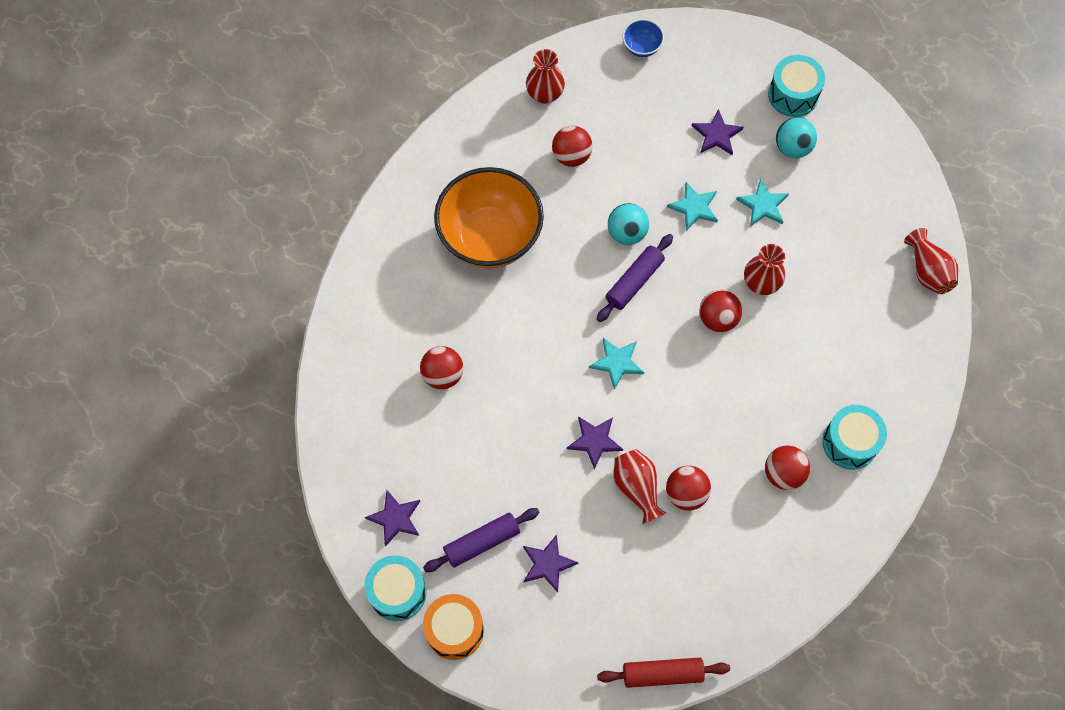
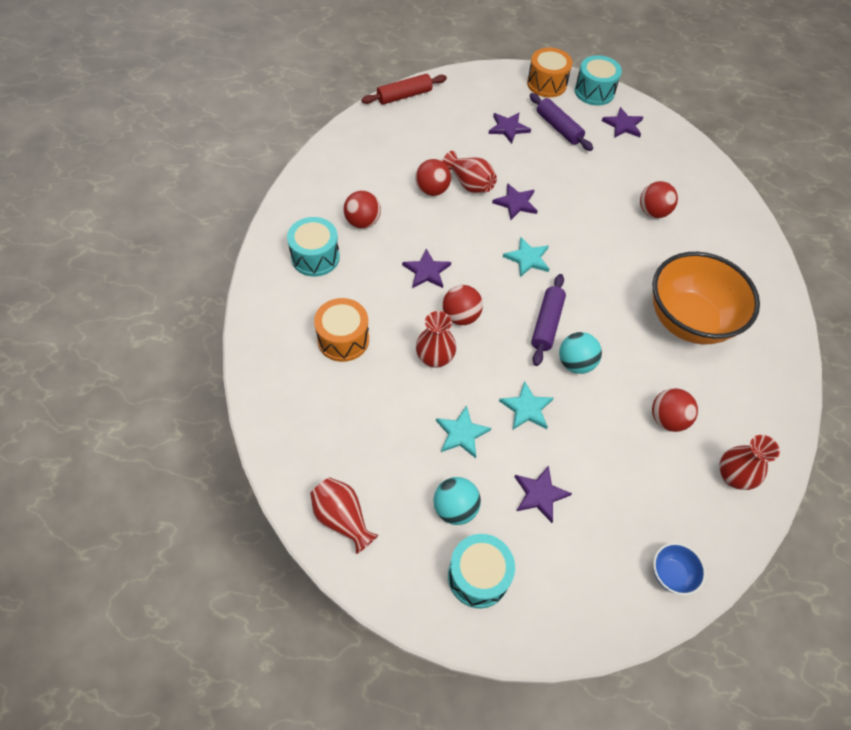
camera: 155 degrees right, 10 degrees down
purple rolling pin [423,508,539,572] -> purple rolling pin turned 75 degrees counterclockwise [529,93,593,151]
red vase [904,228,958,294] -> red vase moved to [310,477,379,554]
none -> orange drum [314,298,369,362]
none -> purple star [402,249,451,288]

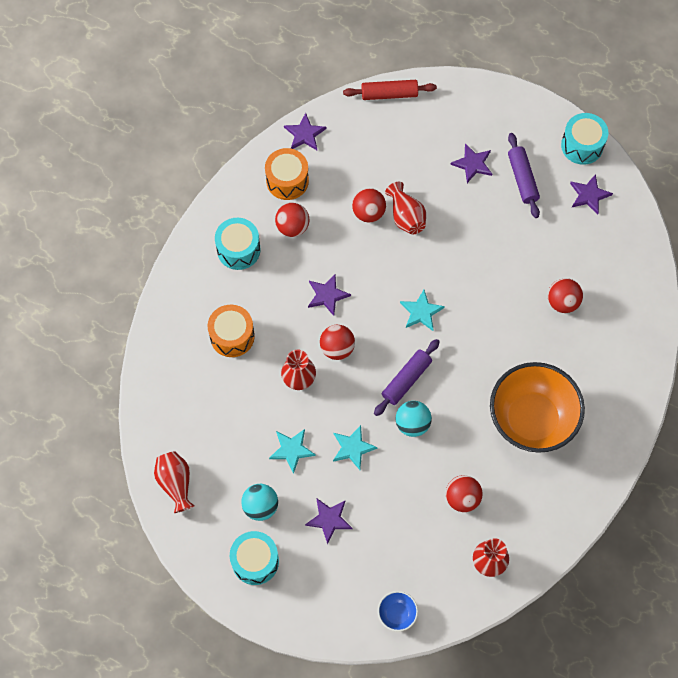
camera: 25 degrees right, 10 degrees up
purple star [492,183,537,220] -> purple star moved to [284,113,326,150]
orange drum [527,48,573,97] -> orange drum moved to [265,148,309,200]

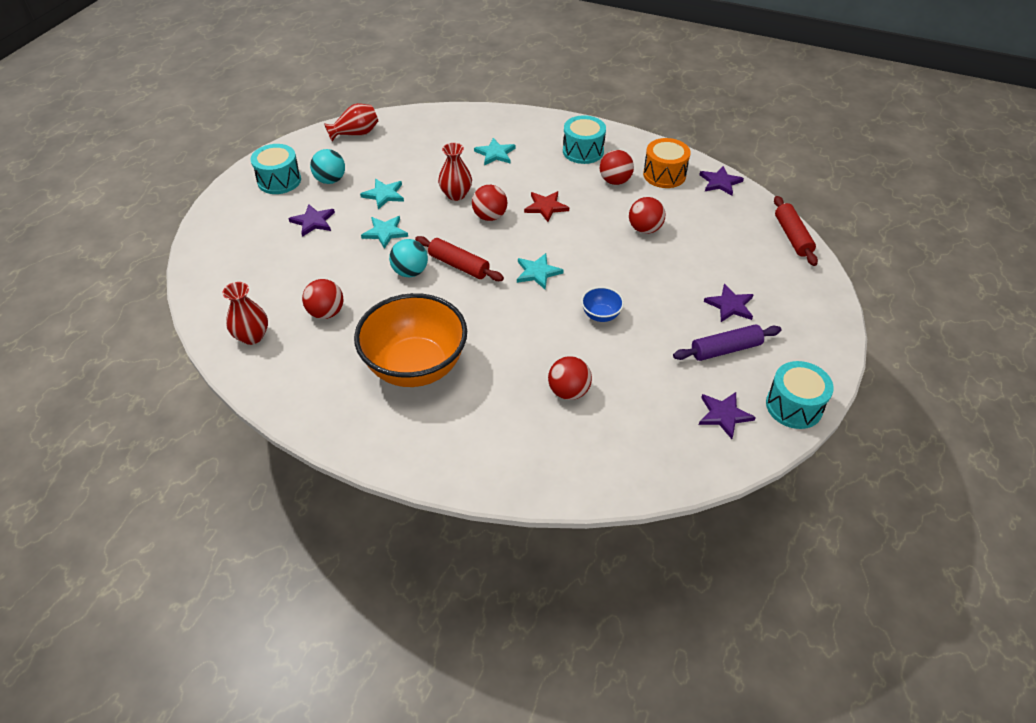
camera: 85 degrees right, 20 degrees down
orange drum [208,305,255,357] -> turquoise star [474,138,516,165]
purple star [308,274,351,316] -> red star [524,191,569,222]
purple rolling pin [374,339,440,416] -> red rolling pin [415,236,504,281]
blue bowl [378,591,418,632] -> blue bowl moved to [581,287,624,322]
red vase [385,182,426,234] -> none

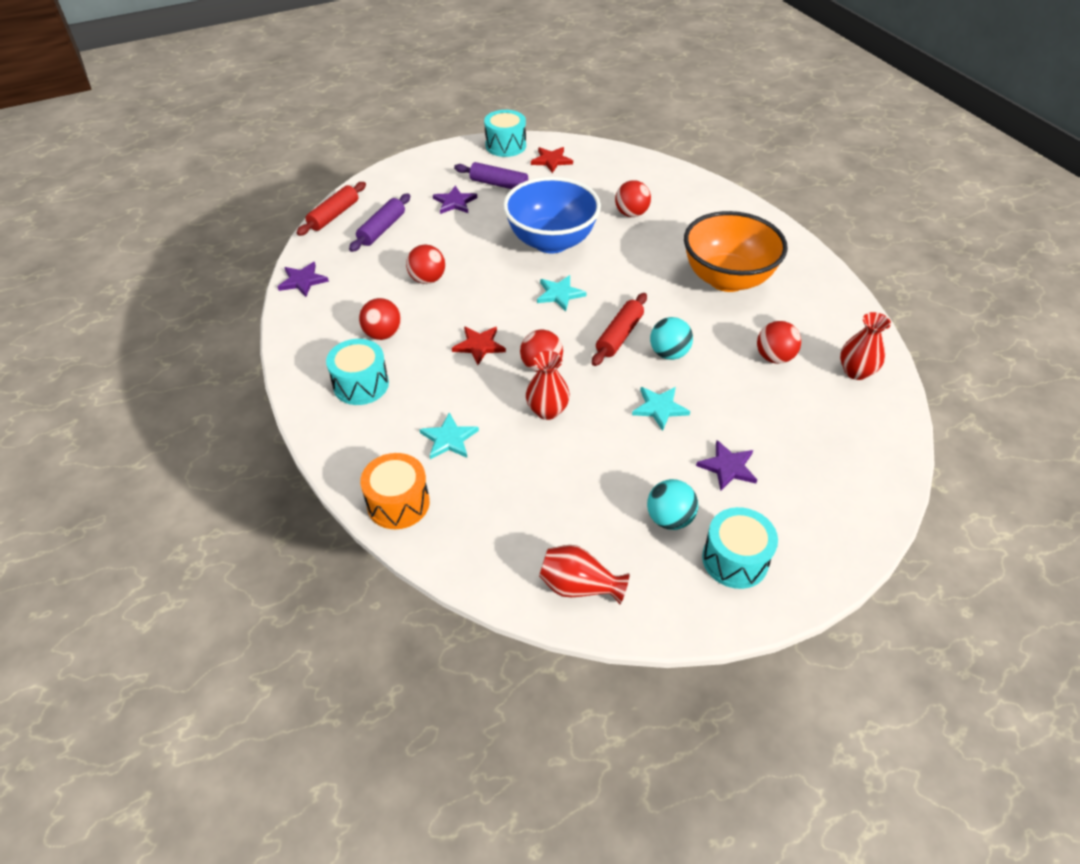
camera: 140 degrees left, 0 degrees up
turquoise star [360,179,404,210] -> none
red rolling pin [415,236,504,281] -> red rolling pin turned 45 degrees clockwise [592,293,647,366]
blue bowl [581,287,624,322] -> blue bowl [503,177,601,254], size x2.42
orange drum [643,138,691,188] -> orange drum moved to [360,453,430,529]
purple star [699,392,756,439] -> red star [531,147,573,173]
none -> purple rolling pin [349,193,410,252]

